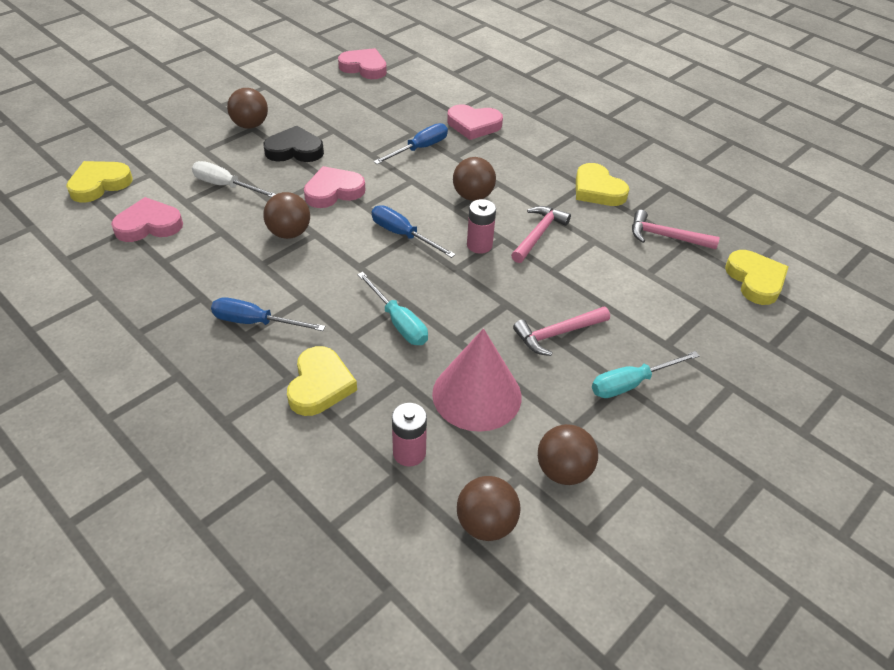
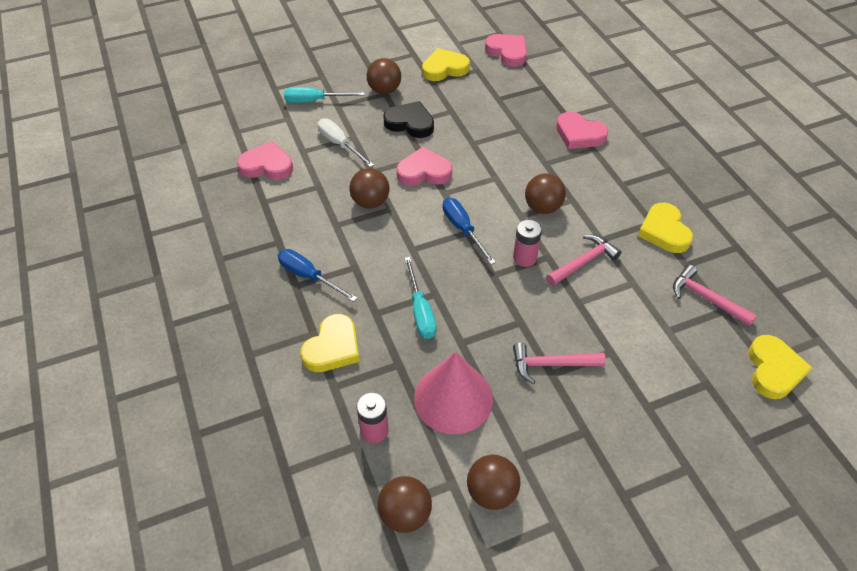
camera: 25 degrees right, 5 degrees up
yellow heart [66,161,133,203] -> yellow heart moved to [422,48,470,81]
blue screwdriver [373,123,448,164] -> none
turquoise screwdriver [592,351,700,398] -> turquoise screwdriver moved to [284,87,365,103]

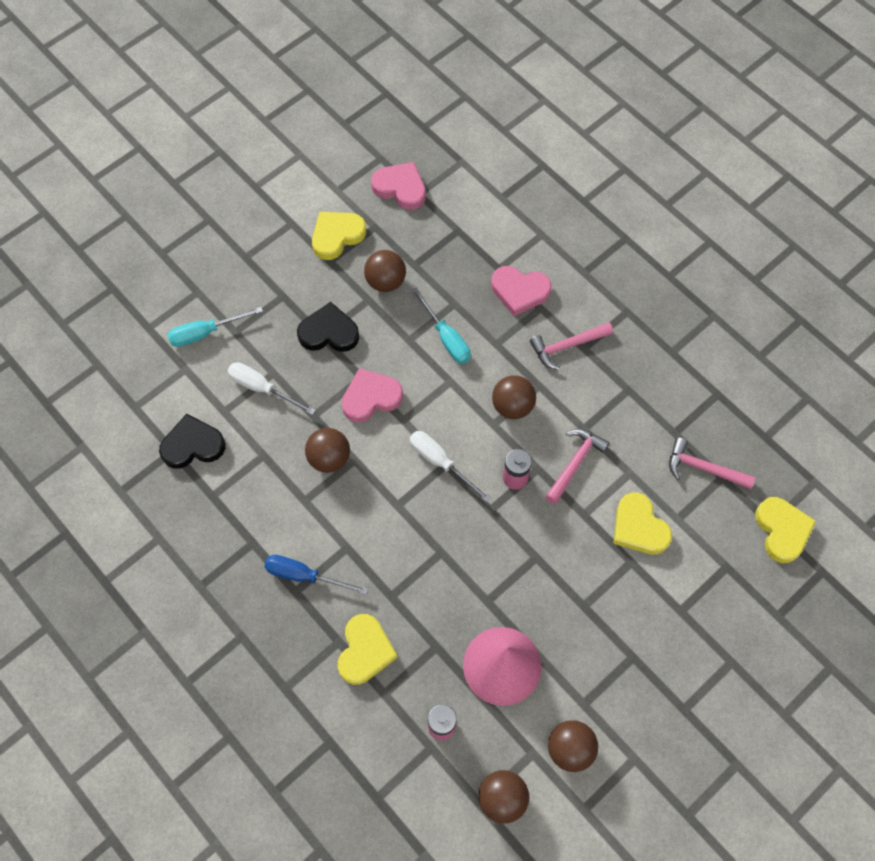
camera: 20 degrees left, 15 degrees up
pink heart [237,141,293,180] -> black heart [159,414,226,469]
brown ball [367,58,401,94] -> brown ball moved to [364,250,406,292]
turquoise screwdriver [404,257,436,339] -> turquoise screwdriver moved to [412,287,471,364]
blue screwdriver [443,198,496,265] -> white screwdriver [410,431,490,502]
pink hammer [513,343,606,384] -> pink hammer moved to [530,322,613,370]
yellow heart [638,203,693,253] -> yellow heart moved to [613,492,672,555]

